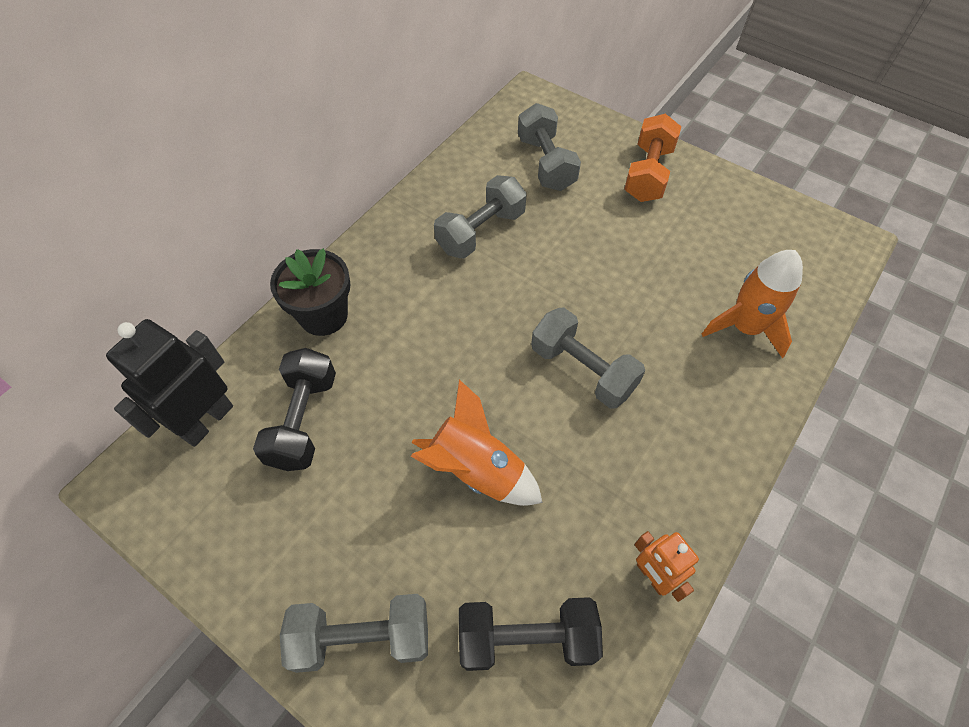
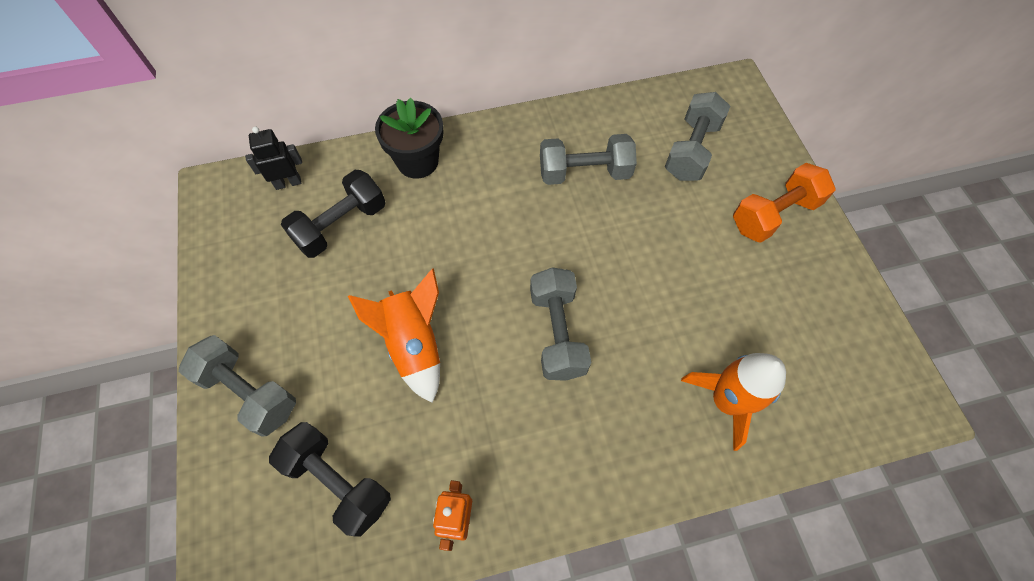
camera: 40 degrees right, 5 degrees up
black robot [106,319,233,447] -> black robot [245,127,302,190], size x0.59

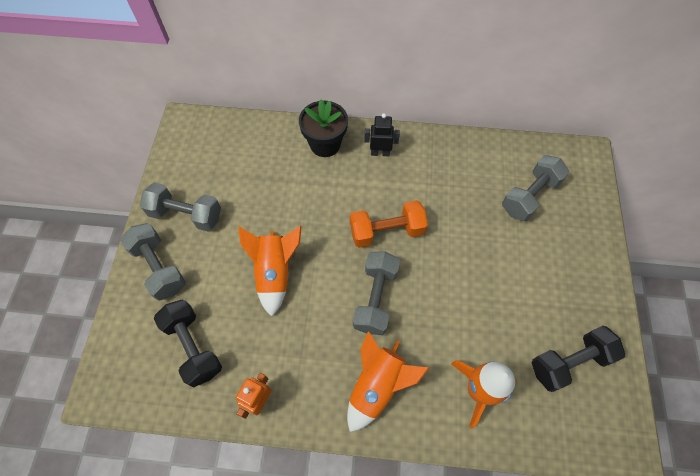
camera: 20 degrees right, 0 degrees up
black robot [245,127,302,190] -> black robot moved to [364,113,400,156]
black dumbbell [281,170,385,258] -> black dumbbell moved to [532,326,625,392]
grey dumbbell [540,134,637,185] -> grey dumbbell moved to [140,182,221,231]
orange dumbbell [733,163,835,243] -> orange dumbbell moved to [350,200,428,248]
none -> orange rocket [347,331,429,432]

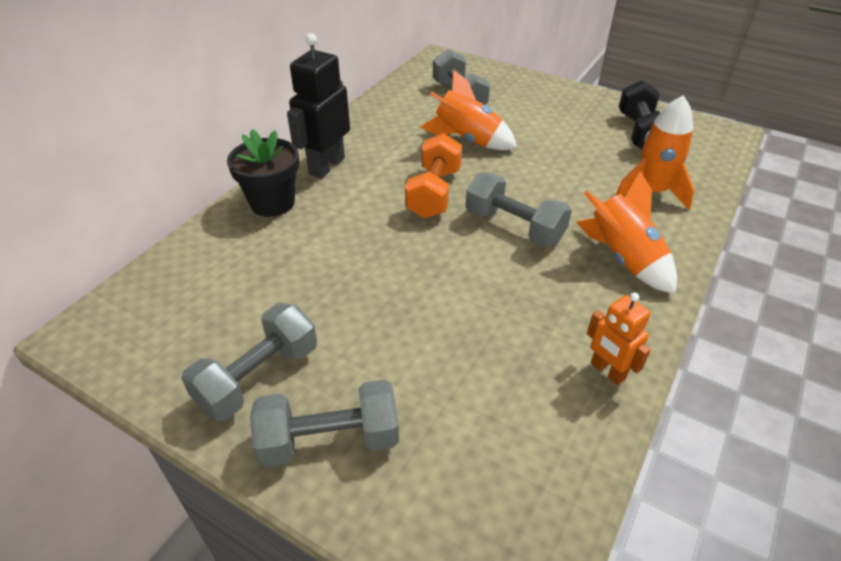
camera: 65 degrees left, 20 degrees down
black dumbbell [154,300,222,387] -> none
orange rocket [238,226,302,317] -> orange rocket moved to [420,69,517,150]
black robot [364,113,400,156] -> black robot [287,33,350,179], size x1.70

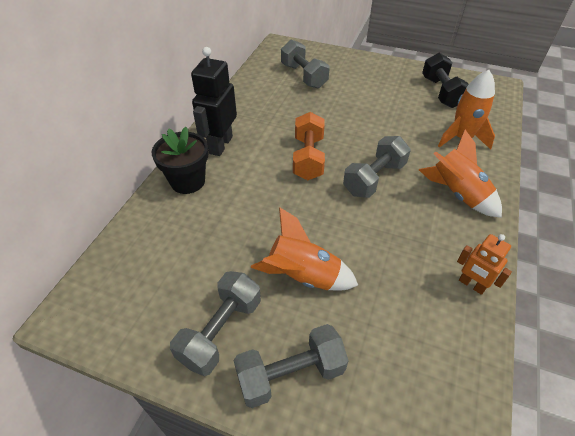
camera: 10 degrees left, 5 degrees up
orange rocket [420,69,517,150] -> orange rocket moved to [250,208,358,290]
grey dumbbell [466,172,572,247] -> grey dumbbell turned 75 degrees counterclockwise [343,136,411,198]

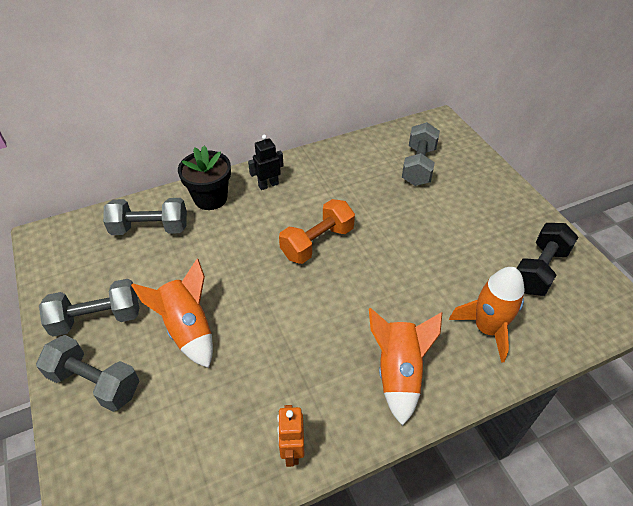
camera: 45 degrees right, 0 degrees up
black robot [191,47,237,156] -> black robot [248,135,284,190], size x0.59
grey dumbbell [343,136,411,198] -> grey dumbbell moved to [103,198,187,235]

